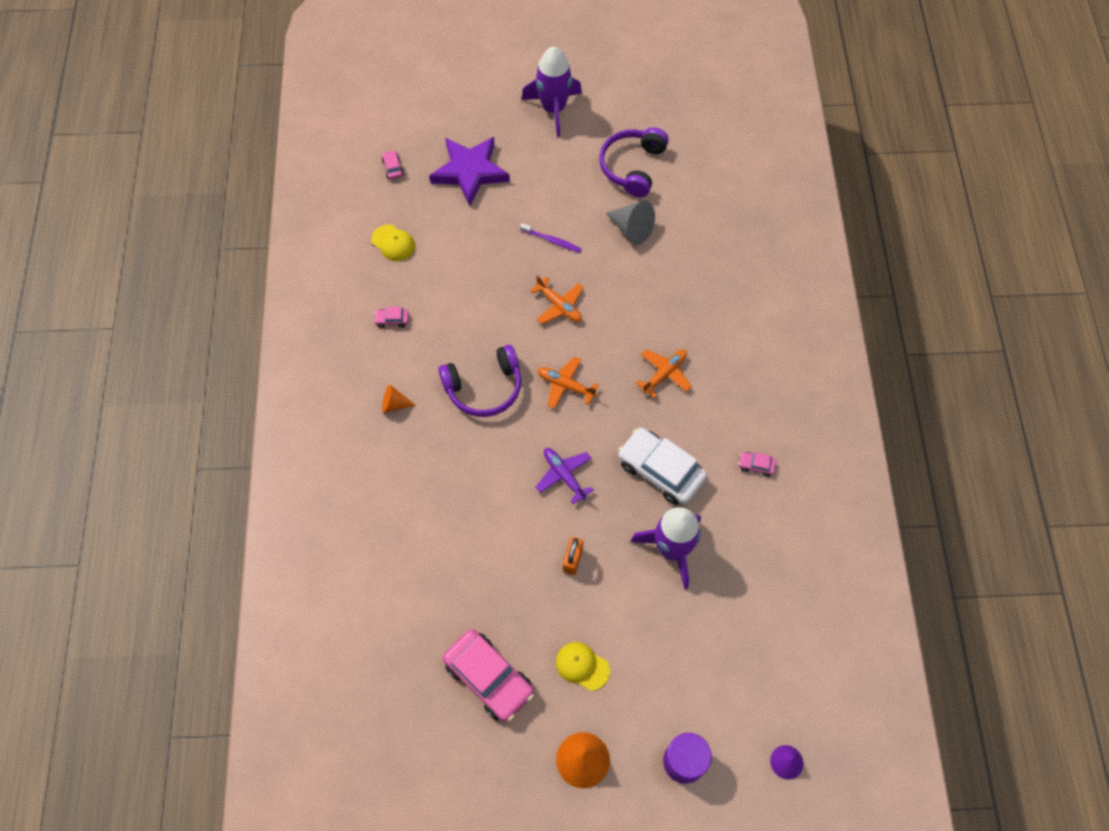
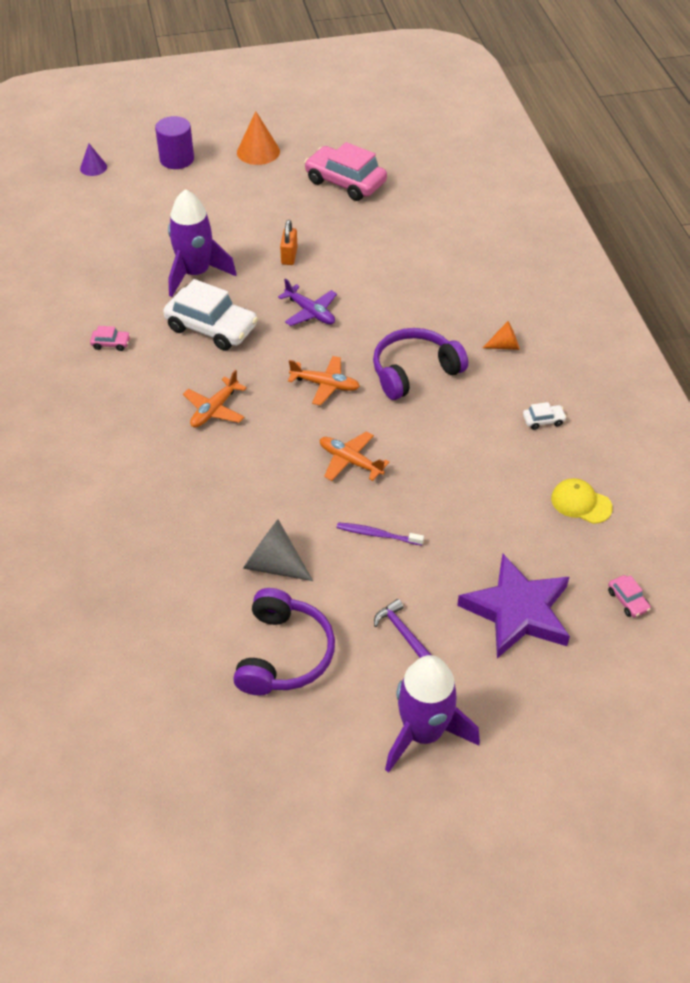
camera: 170 degrees right, 15 degrees down
pink car [373,307,409,328] -> white car [523,402,567,430]
yellow cap [556,642,610,691] -> none
none -> purple hammer [374,599,431,658]

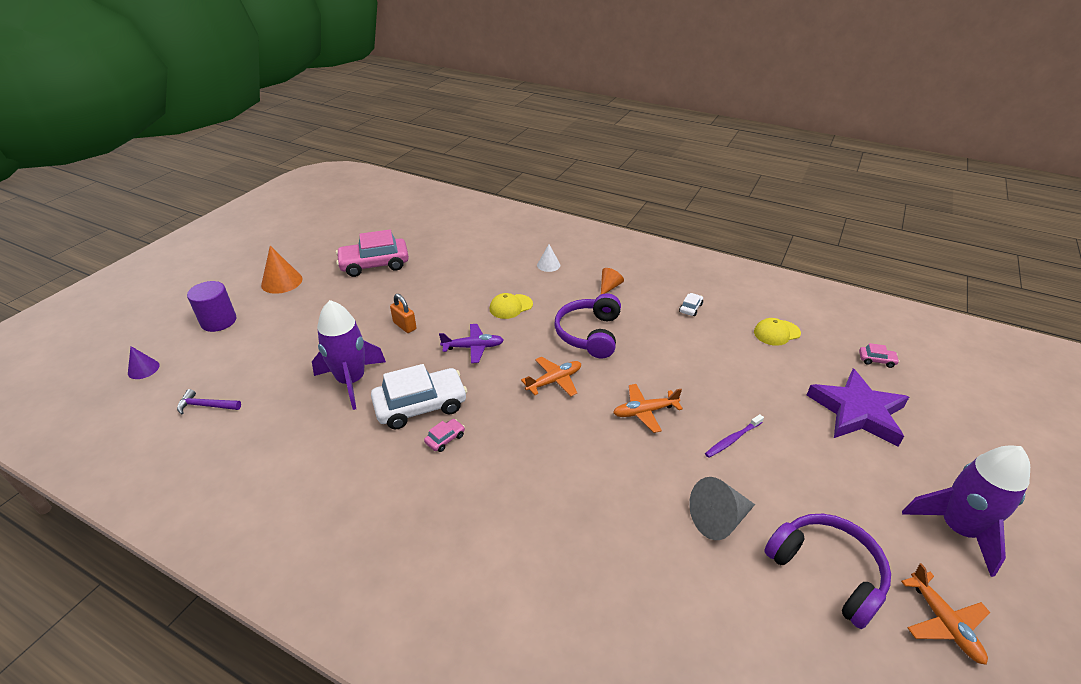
camera: 50 degrees left, 10 degrees down
pink car [90,326,131,351] -> pink car moved to [424,419,465,452]
orange plane [183,370,247,427] -> orange plane moved to [901,563,990,665]
purple hammer [374,599,431,658] -> purple hammer moved to [177,389,241,415]
none -> yellow cap [490,293,533,319]
none -> white cone [537,244,560,272]

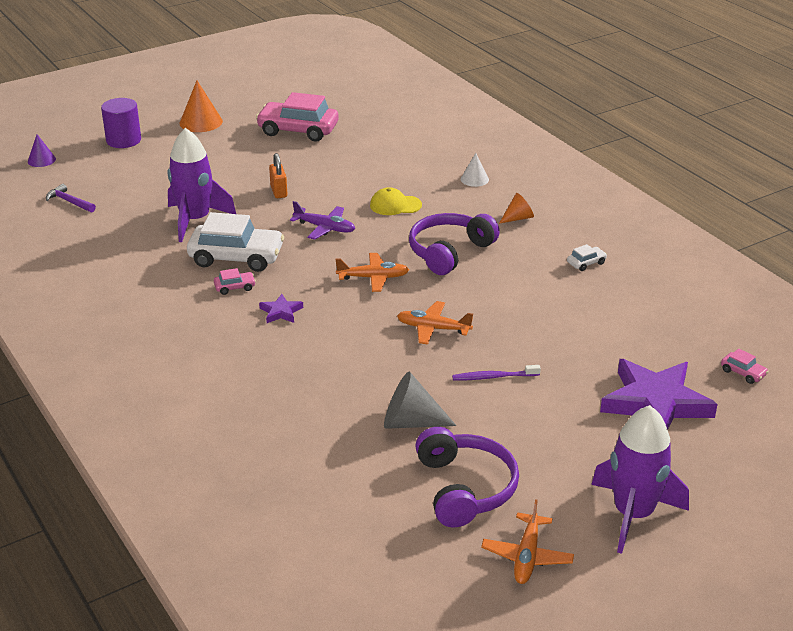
camera: 30 degrees right, 5 degrees down
yellow cap [754,318,801,346] -> none
none -> purple star [259,294,303,323]

